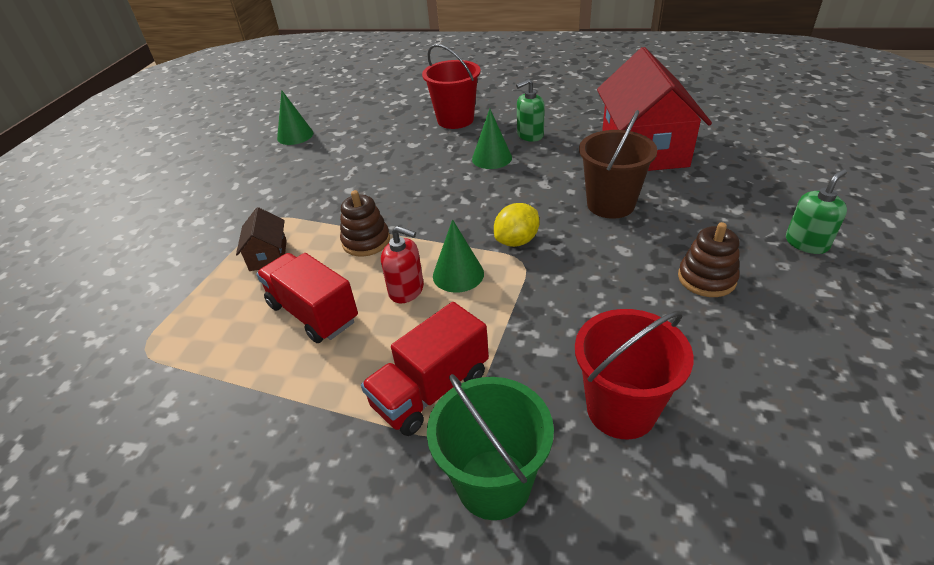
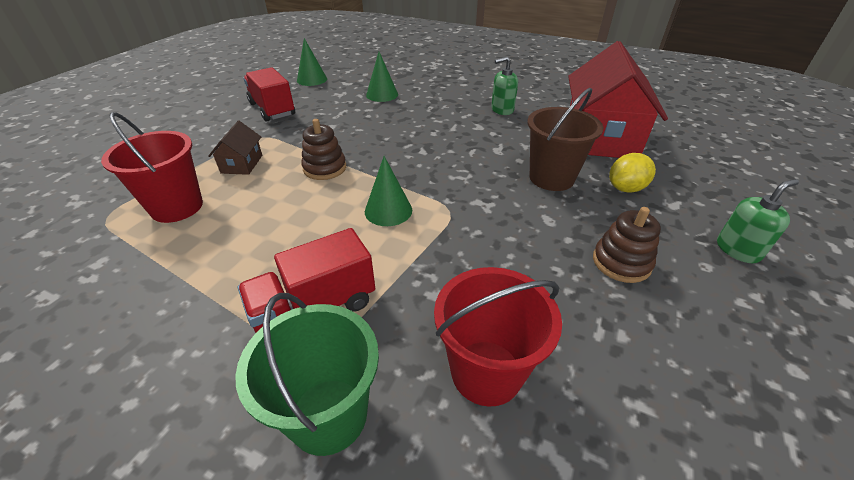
camera: 10 degrees right, 0 degrees up
red truck [256,253,358,343] -> red truck moved to [243,67,295,122]
red soap dispenser [381,226,424,303] -> none
red bucket [422,44,481,129] -> red bucket moved to [101,112,203,223]
green cone [472,109,512,169] -> green cone moved to [366,52,398,102]
yellow lemon [494,203,539,247] -> yellow lemon moved to [609,153,656,193]

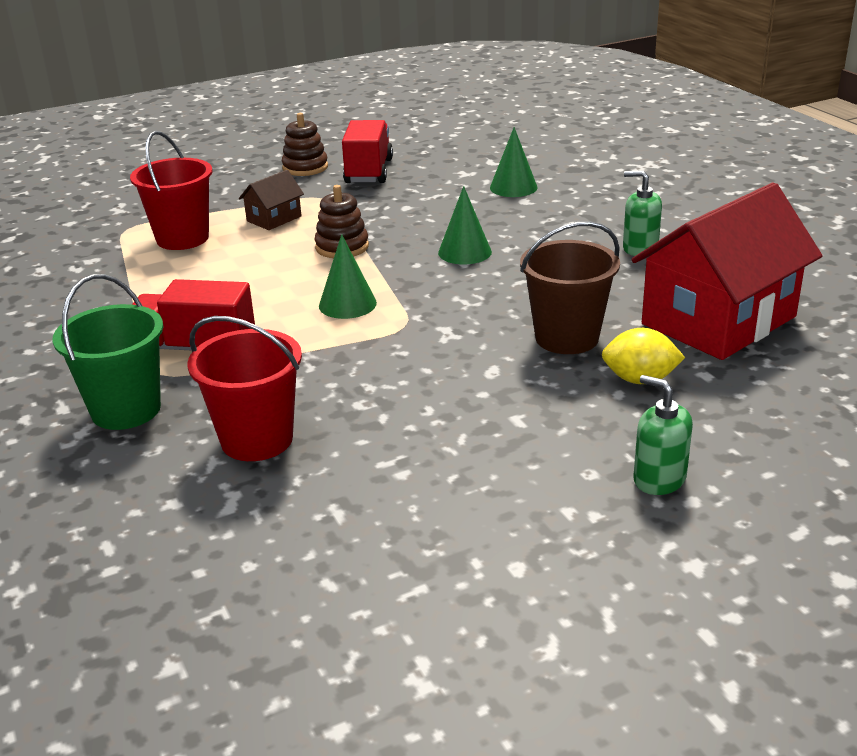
camera: 40 degrees right, 10 degrees down
green cone [297,38,327,86] -> green cone moved to [438,186,492,264]
brown stacking toy [593,207,661,283] -> brown stacking toy moved to [282,113,328,176]
green soap dispenser [717,179,799,263] -> green soap dispenser turned 150 degrees counterclockwise [633,375,693,495]

